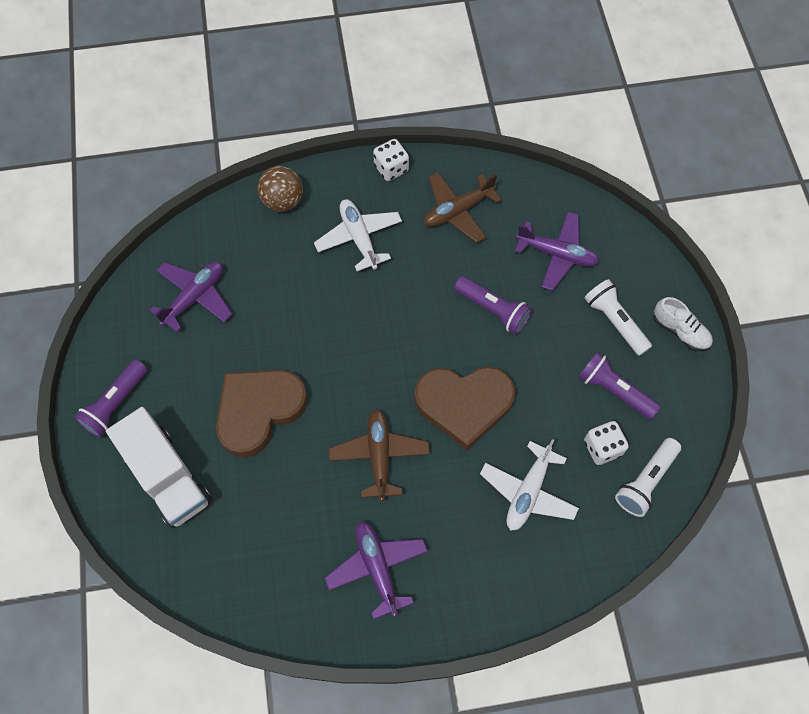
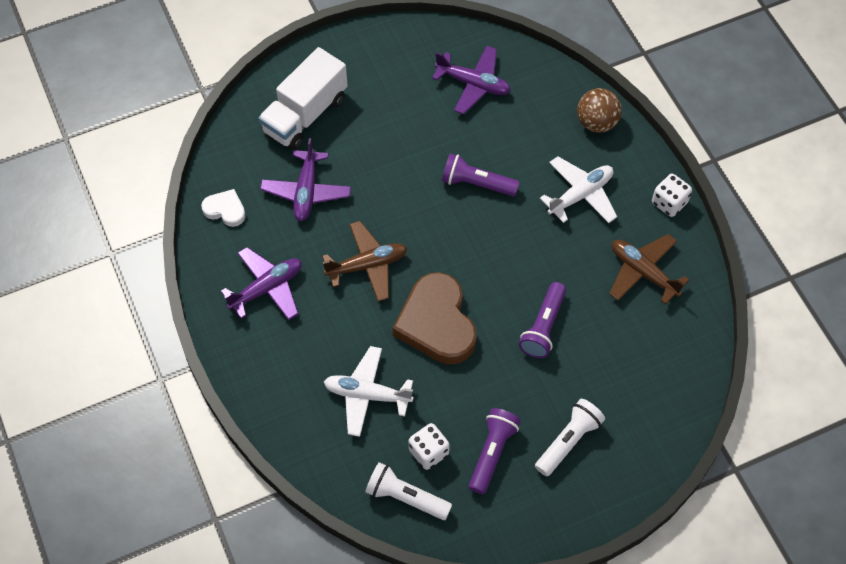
camera: 75 degrees right, 5 degrees down
purple flashlight [74,360,148,438] -> purple flashlight moved to [442,153,520,196]
brown heart [216,370,308,458] -> none
purple plane [515,212,599,291] -> purple plane moved to [260,138,351,221]
white shoe [653,297,713,351] -> none
none -> white heart [201,189,246,227]

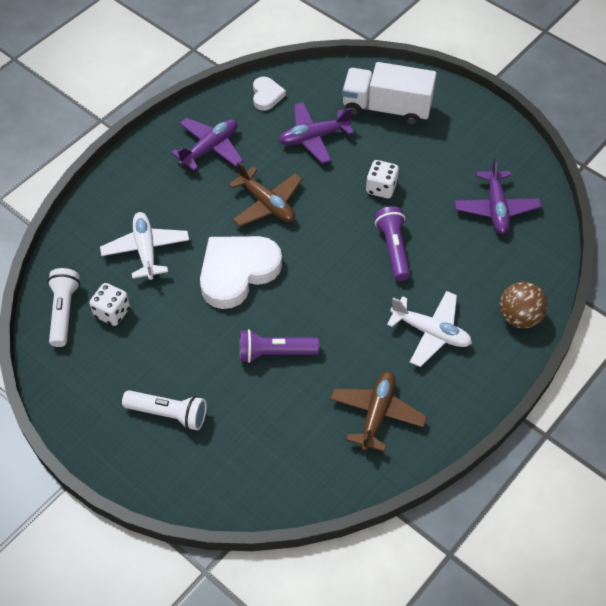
camera: 65 degrees right, 5 degrees down
purple plane [221,247,302,320] -> purple plane turned 75 degrees counterclockwise [171,118,243,171]
brown heart [393,272,477,365] -> white heart [200,236,282,309]
purple flashlight [469,408,521,494] -> none
white dice [652,174,692,217] -> white dice moved to [366,160,399,199]

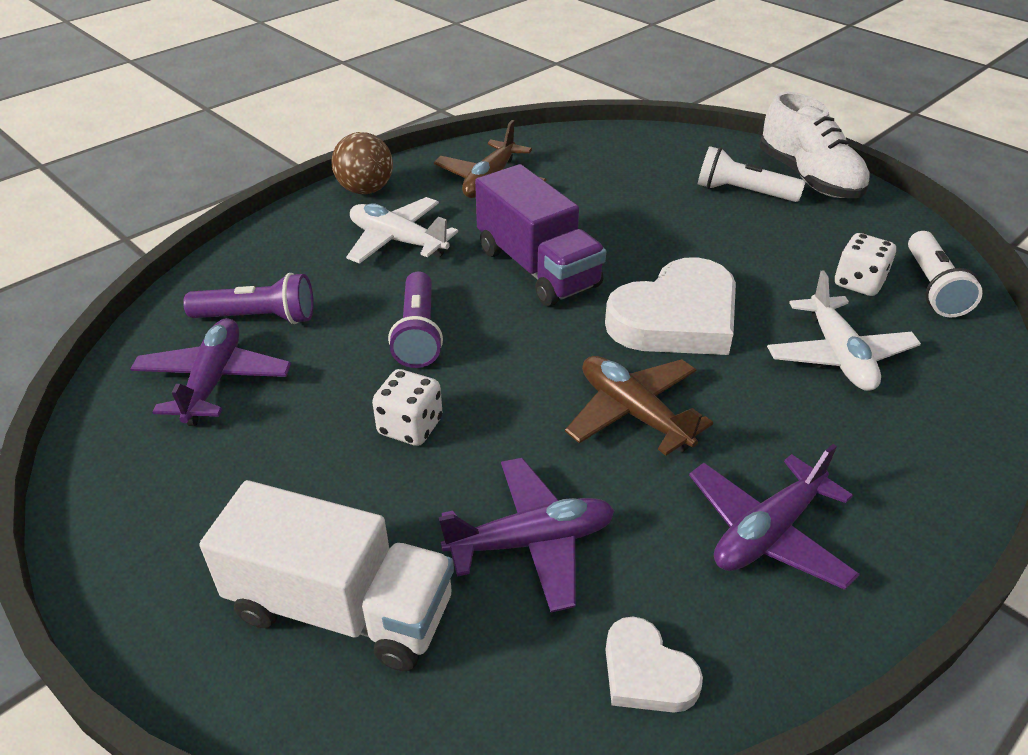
camera: 175 degrees left, 15 degrees down
purple flashlight [239,330,319,363] -> purple flashlight moved to [183,273,314,324]
white heart [253,77,286,111] -> white heart turned 45 degrees counterclockwise [605,616,703,713]
brown ball [500,282,548,328] -> brown ball moved to [331,132,393,194]
none -> purple truck [475,164,606,306]
none -> white shoe [760,91,870,198]

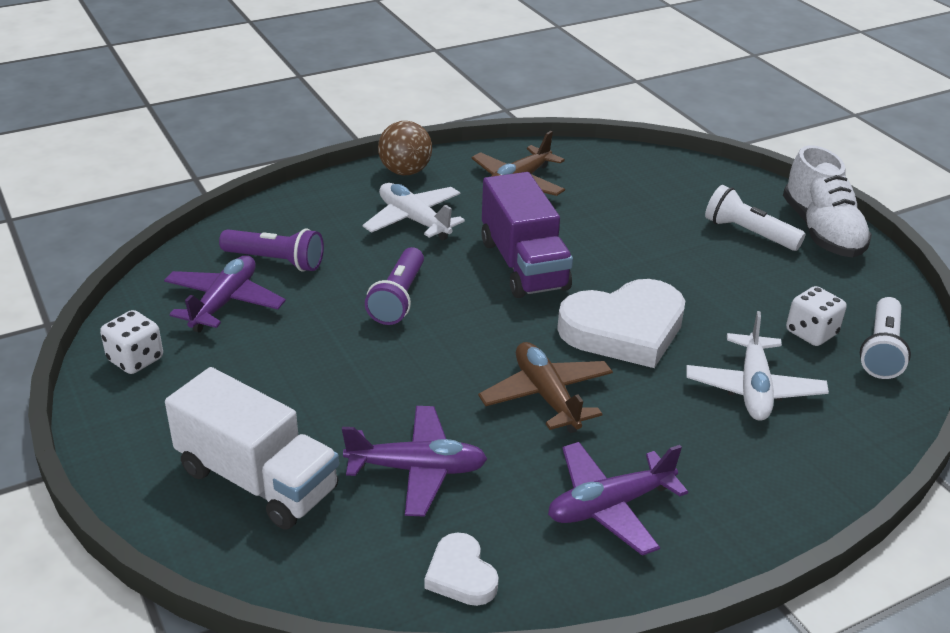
camera: 15 degrees right, 5 degrees down
white dice [372,369,442,446] -> white dice moved to [100,310,163,374]

